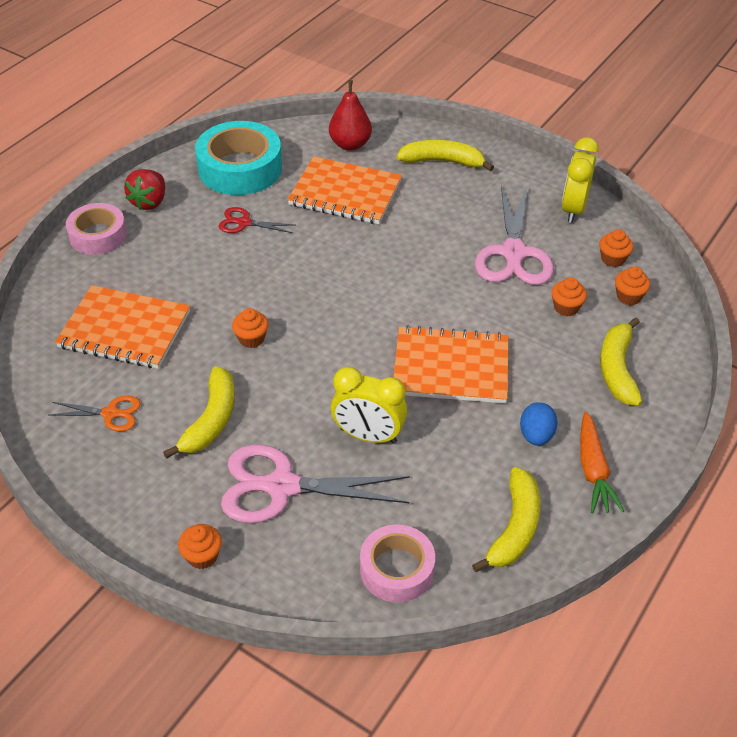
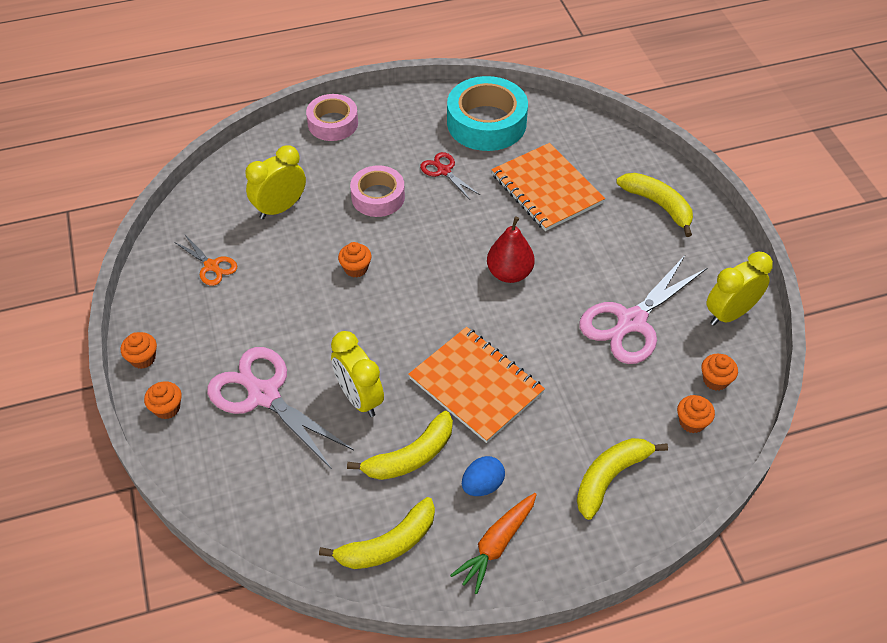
camera: 40 degrees right, 5 degrees up
orange notebook [55,285,190,369] -> yellow clock [245,145,306,219]
red strawberry [124,169,165,210] -> none
yellow banana [163,366,235,459] -> yellow banana moved to [347,411,453,480]
red pear [329,80,372,151] -> red pear moved to [487,216,535,283]
pink tape [360,524,435,602] -> pink tape moved to [350,165,405,217]
orange cupcake [551,277,587,316] -> orange cupcake moved to [121,332,157,369]

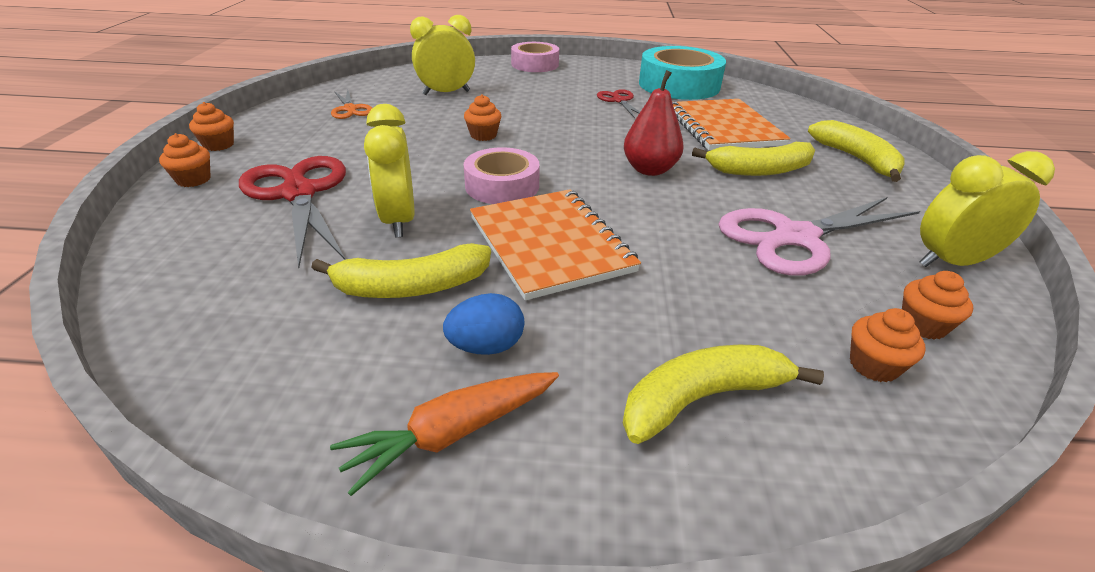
camera: 20 degrees right, 15 degrees down
pink scissors [207,347,354,469] -> red scissors [239,156,346,268]
yellow banana [319,497,435,569] -> yellow banana moved to [692,142,815,176]
pink tape [350,165,405,217] -> pink tape moved to [464,147,540,204]

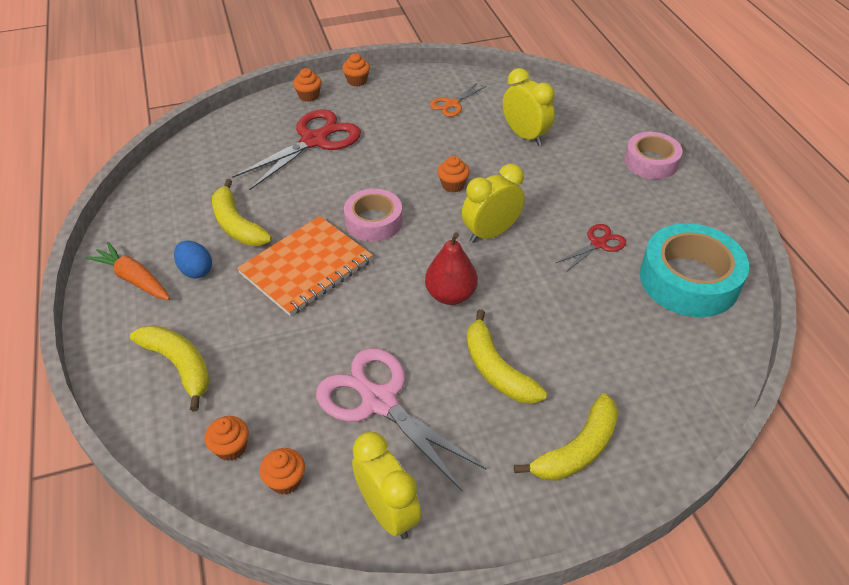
camera: 70 degrees right, 10 degrees up
yellow clock [364,104,415,237] -> yellow clock moved to [462,164,525,243]
orange notebook [672,99,790,150] -> none

